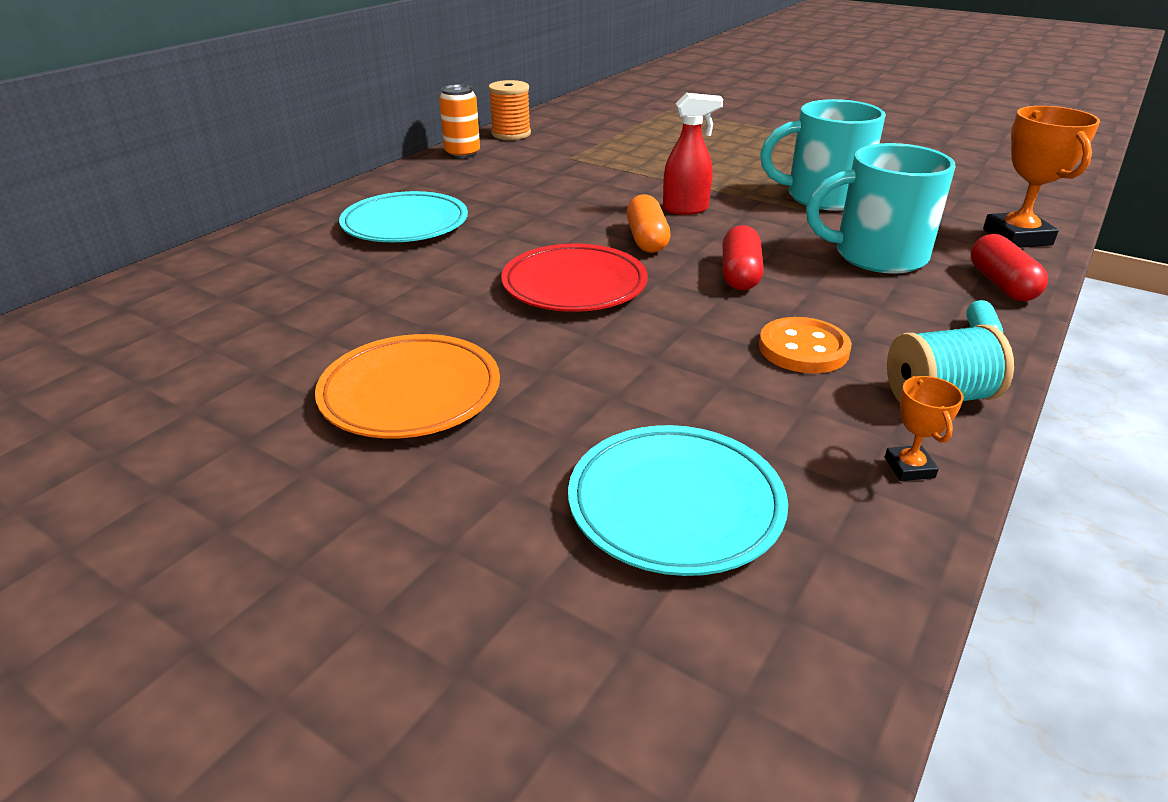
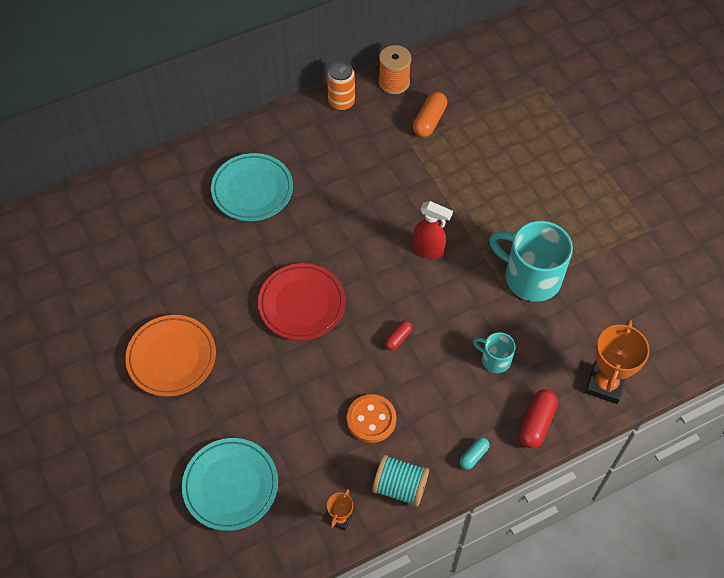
camera: 30 degrees right, 25 degrees up
orange capsule [627,194,670,253] -> orange capsule moved to [413,92,447,137]
red capsule [723,225,764,290] -> red capsule [385,321,412,350], size x0.59
turquoise mug [806,143,955,274] -> turquoise mug [473,332,516,373], size x0.50

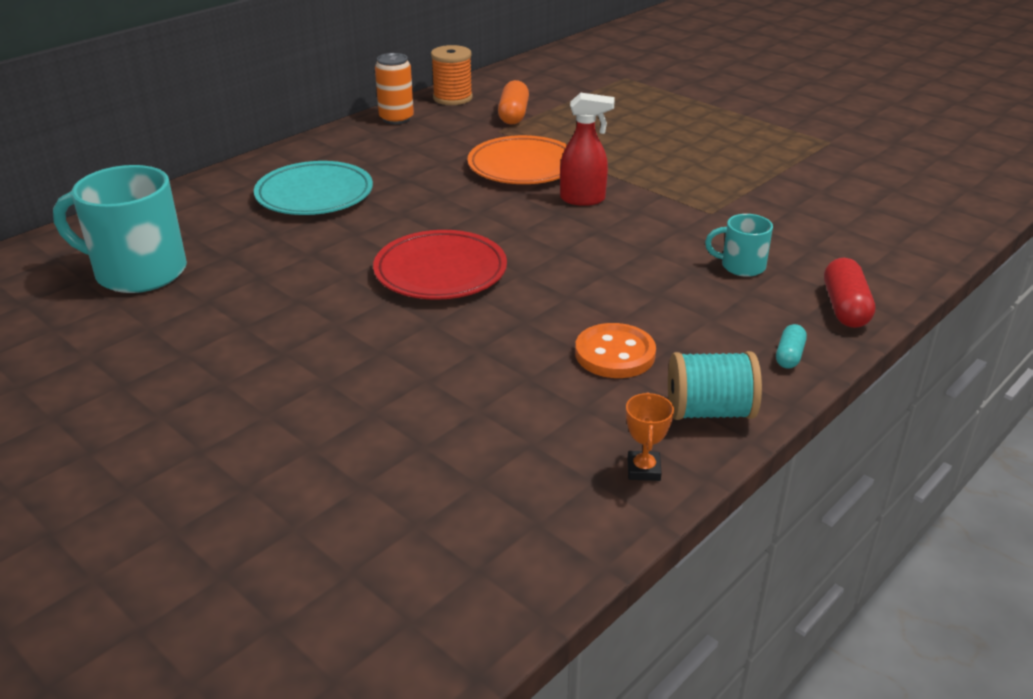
camera: 20 degrees left, 25 degrees down
orange plate [125,315,216,397] -> orange plate moved to [467,135,567,184]
turquoise plate [182,438,278,531] -> none
red capsule [385,321,412,350] -> none
turquoise mug [489,221,573,302] -> turquoise mug moved to [53,165,187,293]
orange trophy [585,320,650,404] -> none

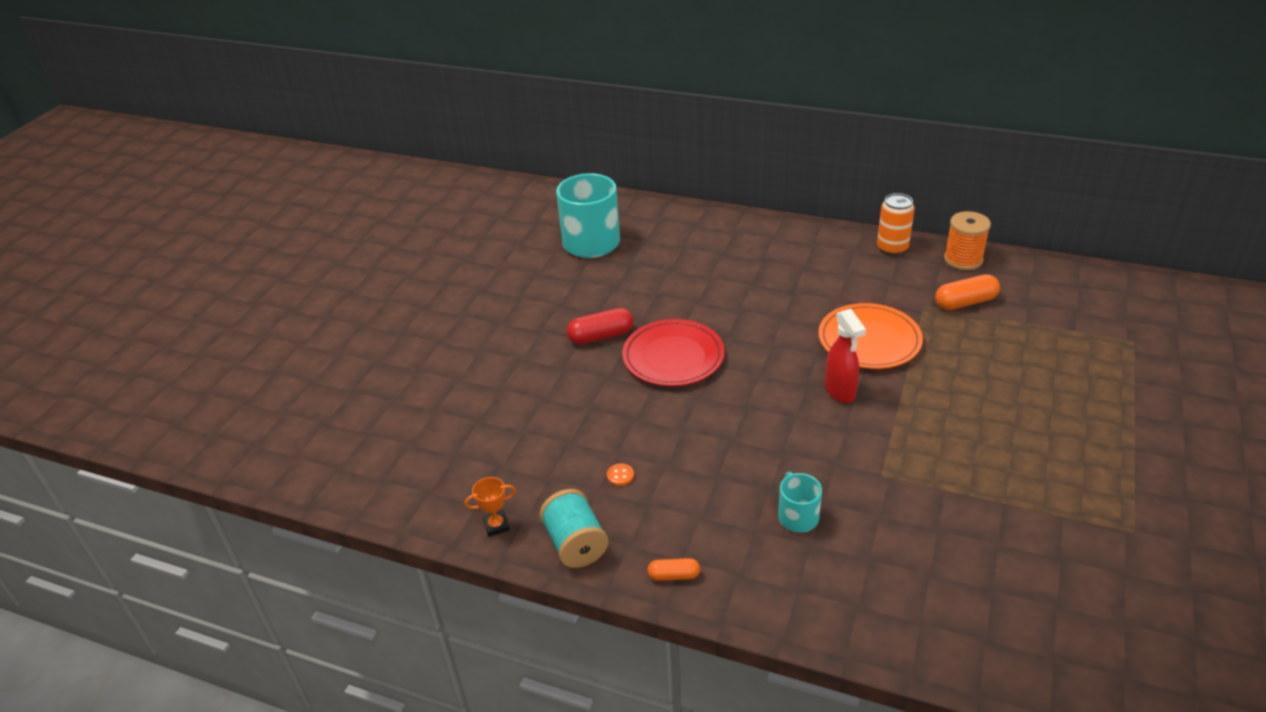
camera: 70 degrees right, 5 degrees up
turquoise plate [254,161,373,215] -> none
orange button [575,323,656,378] -> orange button [607,464,634,486], size x0.44
turquoise capsule [776,324,807,369] -> orange capsule [647,558,700,581]
red capsule [824,258,875,328] -> red capsule moved to [567,308,634,345]

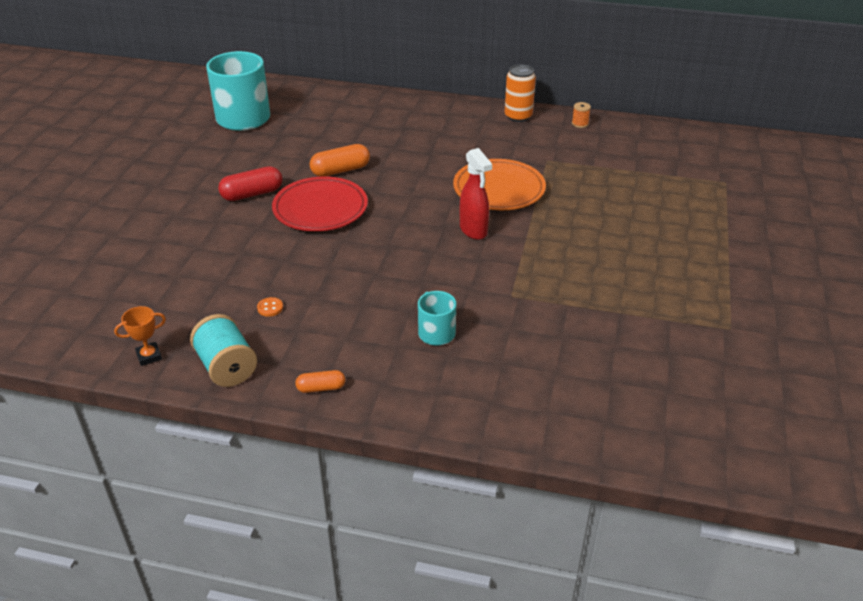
camera: 10 degrees left, 0 degrees up
orange capsule [935,274,1000,310] -> orange capsule moved to [310,144,370,177]
orange spool [944,211,991,270] -> orange spool [572,102,591,128], size x0.50

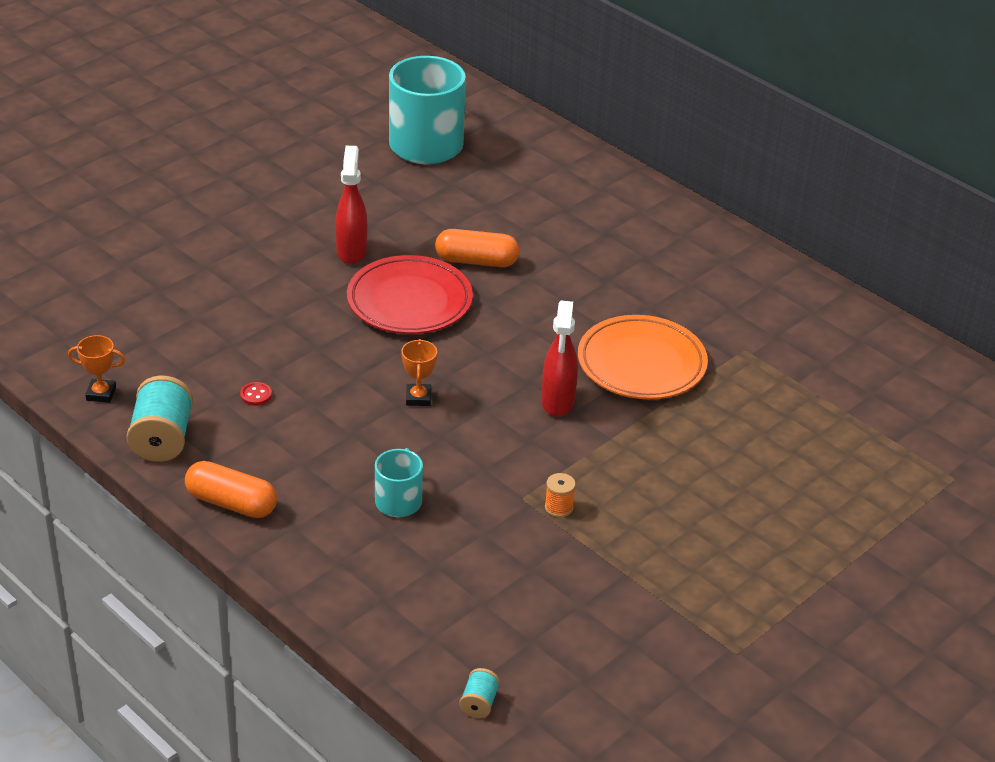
camera: 30 degrees right, 0 degrees up
red capsule [218,166,282,201] -> red spray bottle [335,146,367,264]
orange button [257,297,283,317] -> red button [240,382,272,406]
orange capsule [295,370,345,393] -> orange capsule [185,461,277,518], size x1.69
orange can [505,65,536,122] -> none
orange spool [572,102,591,128] -> orange spool moved to [545,473,576,517]
none -> orange trophy [401,339,437,406]
none -> turquoise spool [459,668,500,718]

